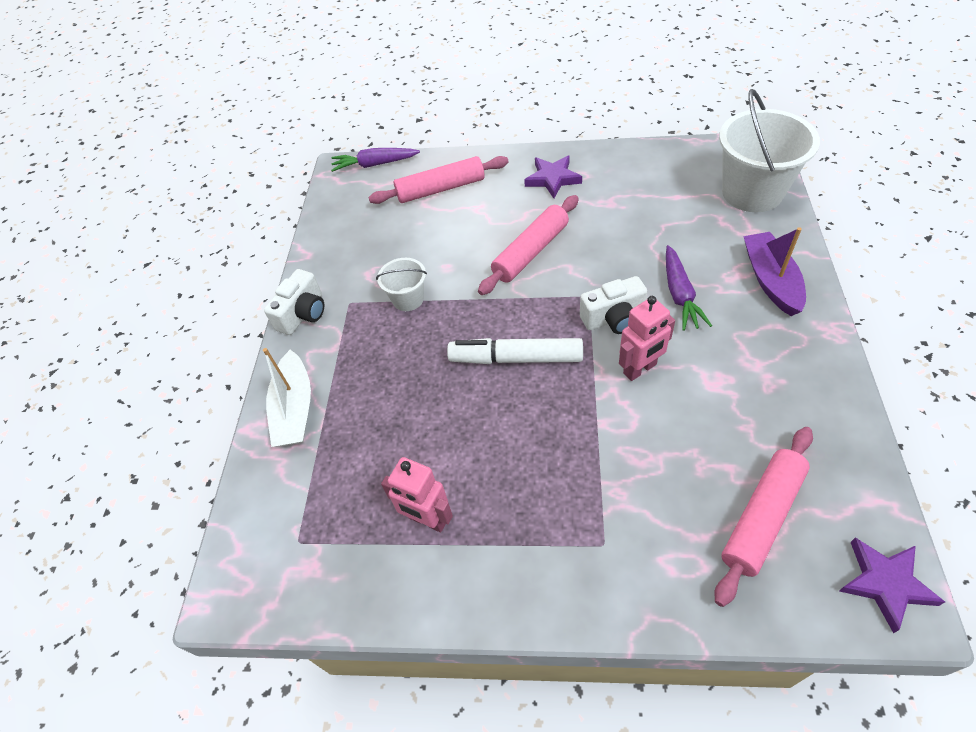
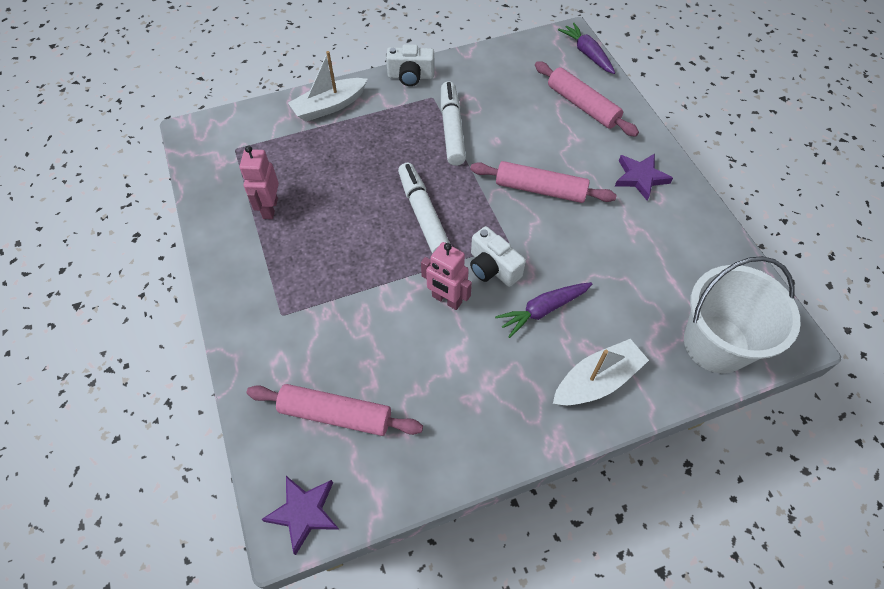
camera: 60 degrees right, 5 degrees up
white bucket [376,258,427,311] -> white marker [441,81,466,166]
purple boat [743,227,806,316] -> white boat [553,339,649,405]

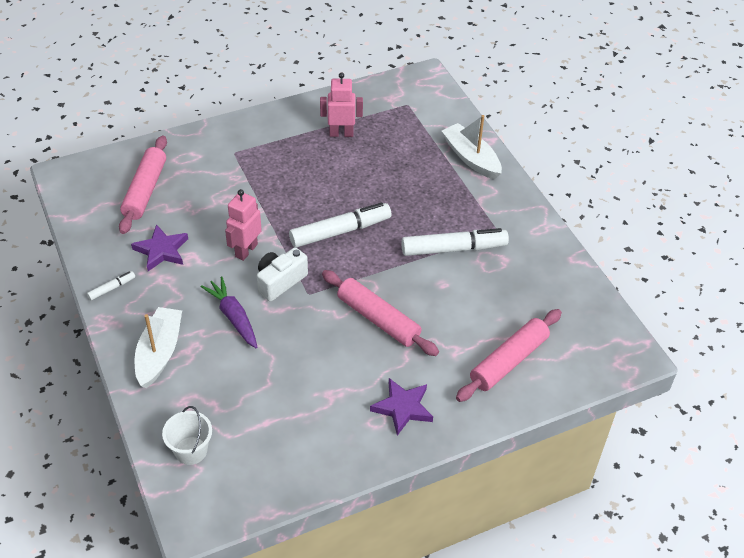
camera: 85 degrees right, 10 degrees down
purple star [261,476,339,555] -> purple star moved to [131,224,188,271]
white camera [386,44,435,86] -> none
pink rolling pin [470,161,617,203] -> pink rolling pin turned 60 degrees counterclockwise [322,270,439,356]
white boat [553,339,649,405] -> white boat turned 135 degrees counterclockwise [135,307,182,388]
purple carrot [558,23,615,74] -> none
white bucket [684,256,801,374] -> white bucket [162,406,212,465], size x0.50
none -> white marker [87,271,135,301]

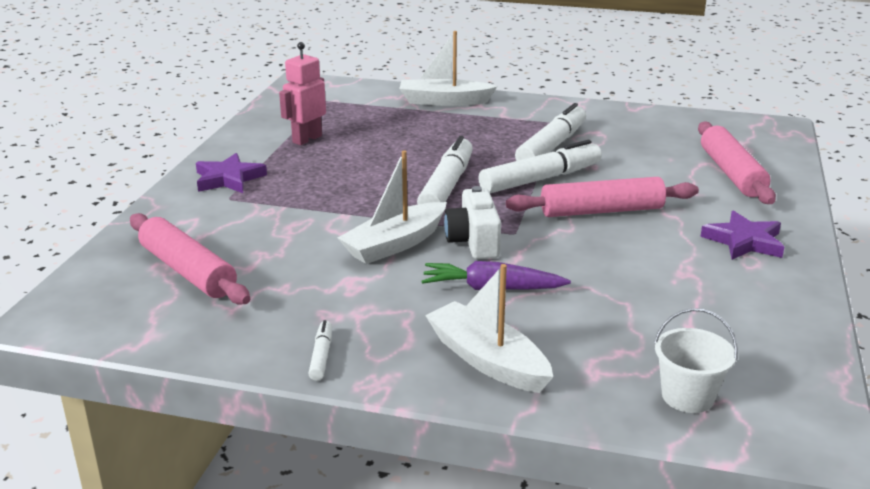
camera: 50 degrees left, 20 degrees down
purple star [131,224,188,271] -> purple star moved to [196,153,267,193]
pink robot [225,189,262,261] -> white boat [338,150,447,264]
none -> white marker [478,140,602,193]

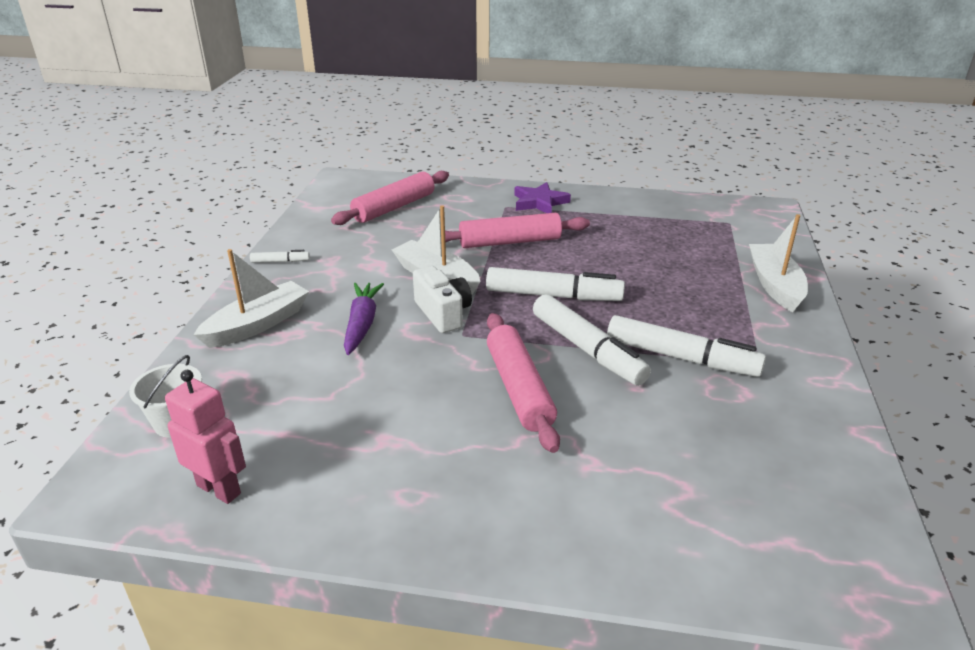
camera: 85 degrees right, 5 degrees up
pink robot [279,42,326,145] -> pink robot moved to [165,370,246,504]
white camera [444,186,501,259] -> white camera turned 75 degrees clockwise [413,266,472,333]
pink rolling pin [698,122,776,204] -> pink rolling pin moved to [445,213,590,248]
purple star [700,210,784,260] -> none

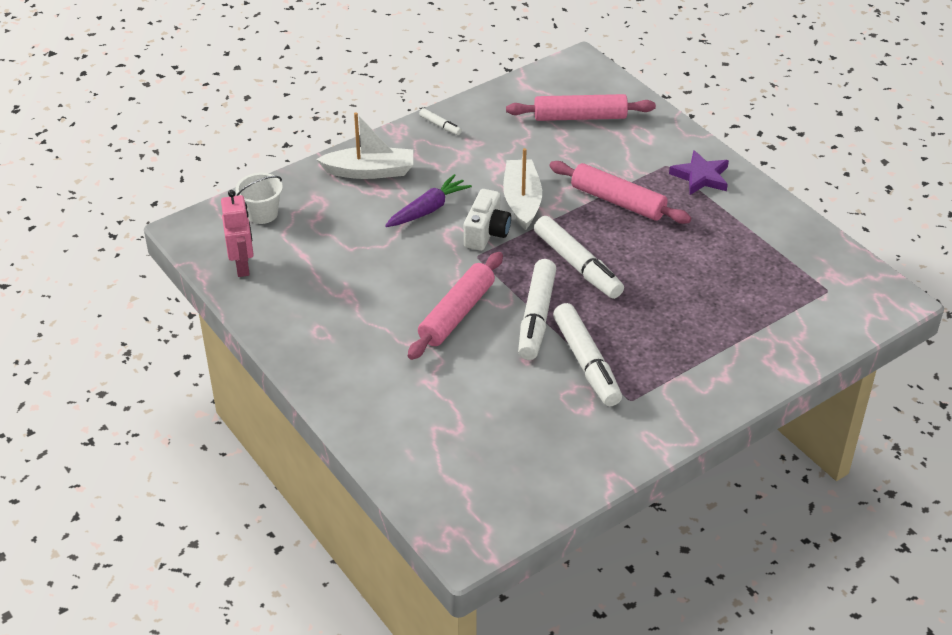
camera: 45 degrees right, 10 degrees up
white boat [749,214,808,312] -> none

